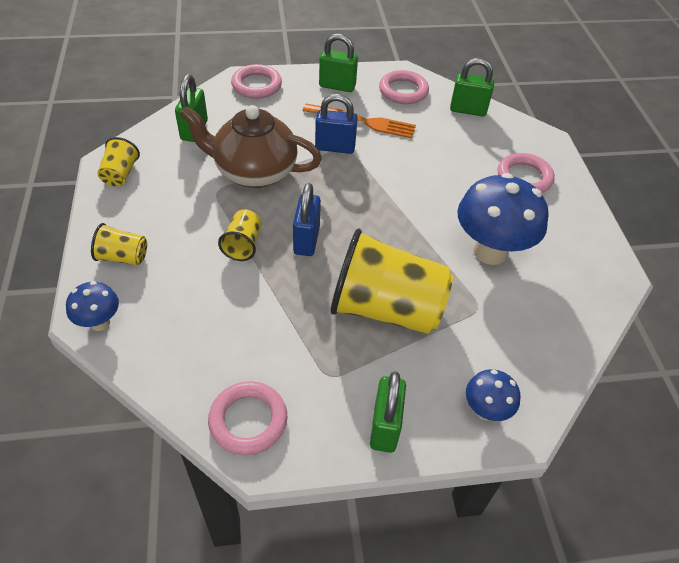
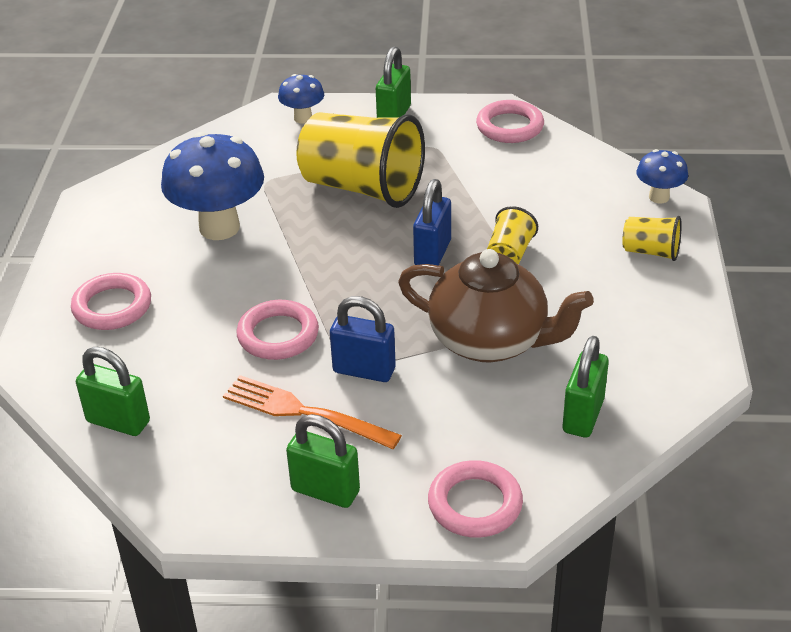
camera: 165 degrees left, 10 degrees down
yellow cup [97,137,140,186] -> none
pink ring [379,70,429,104] -> pink ring moved to [236,300,319,360]

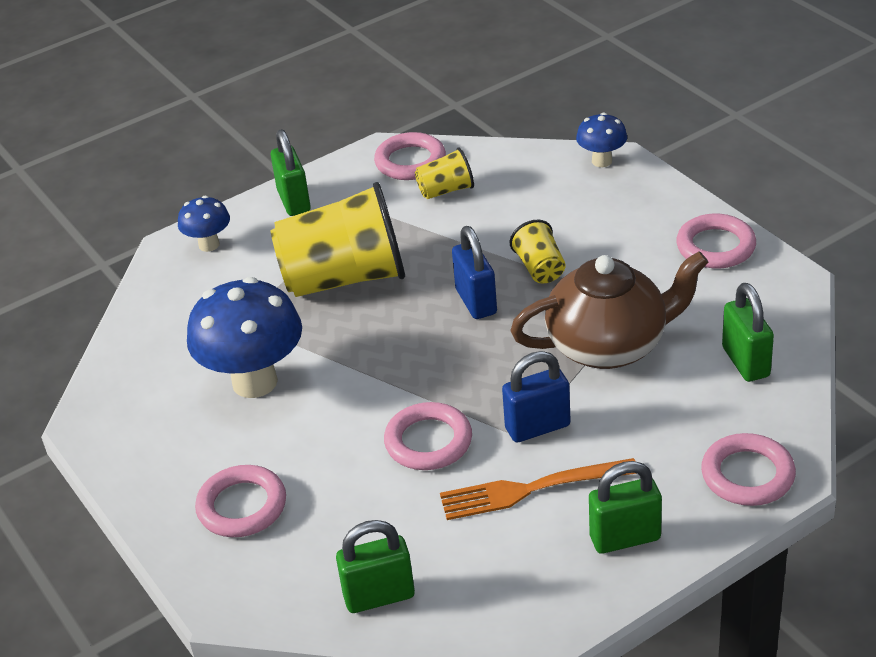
camera: 35 degrees left, 0 degrees up
yellow cup [622,216,682,261] -> yellow cup moved to [415,148,474,199]
none -> pink ring [676,213,756,269]

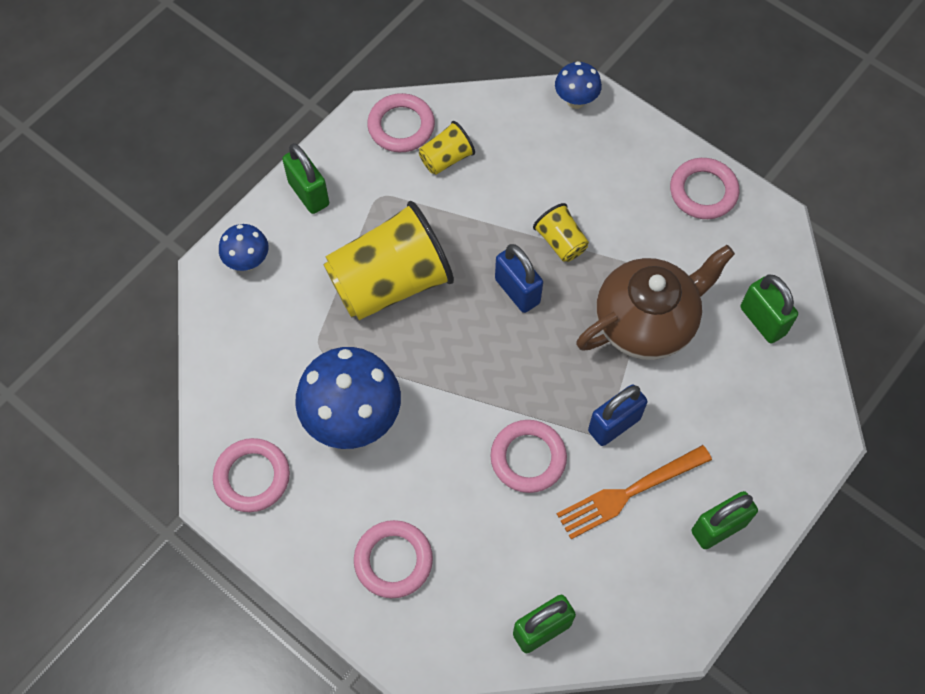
camera: 20 degrees left, 25 degrees up
pink ring [701,433,796,506] -> pink ring moved to [213,438,290,512]

